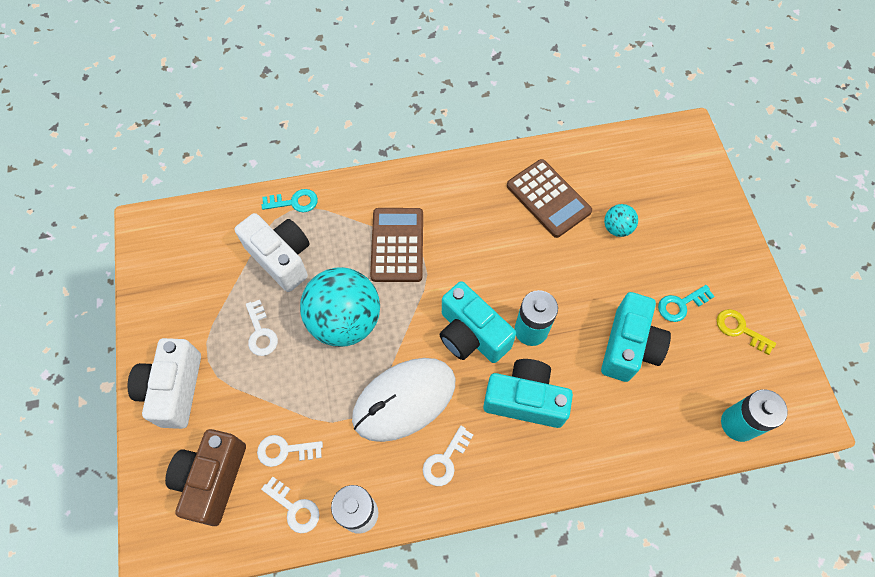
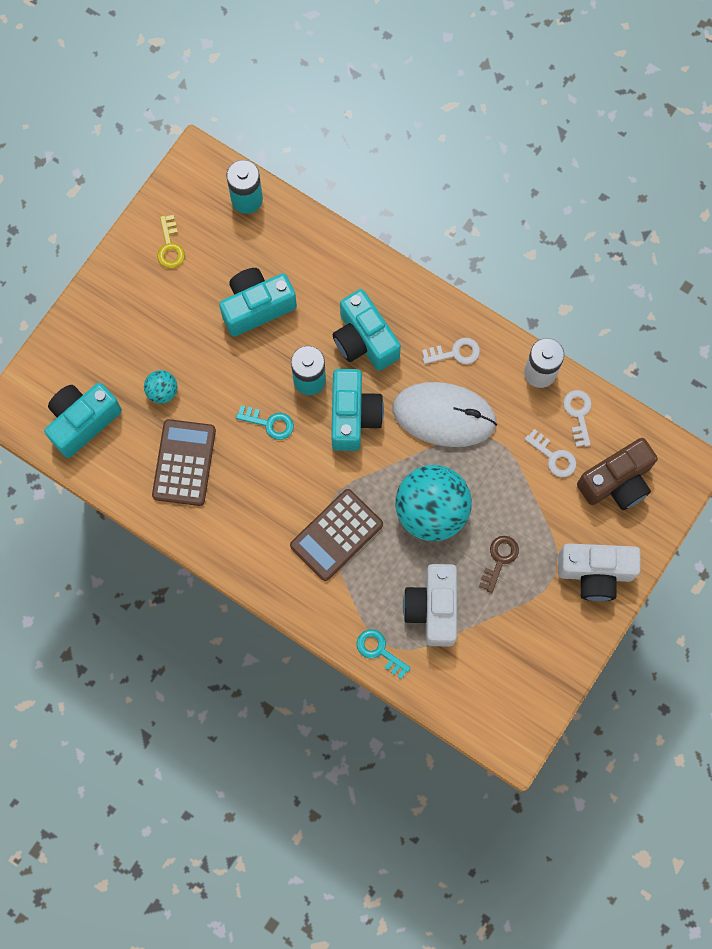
camera: 135 degrees left, 10 degrees up
white camera [127,338,201,429] -> white camera turned 45 degrees clockwise [558,543,641,601]
white key [246,300,278,356] -> brown key [479,536,519,593]
turquoise key [658,285,715,322] -> turquoise key moved to [236,405,294,440]
none -> turquoise camera [44,383,122,458]

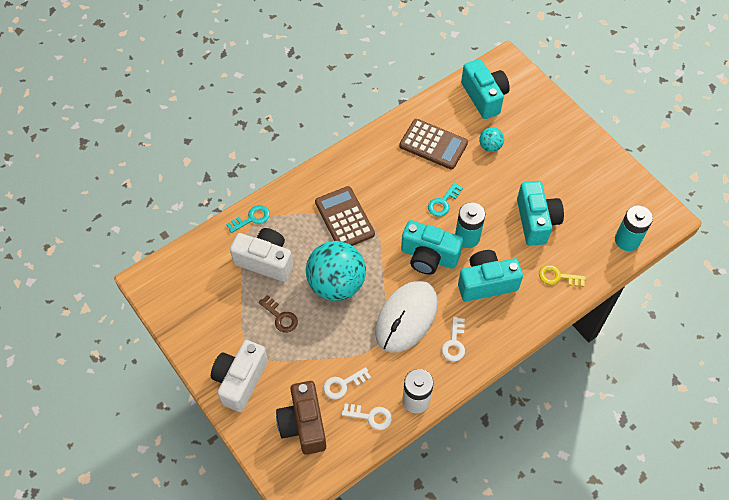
camera: 110 degrees right, 15 degrees down
yellow key [157,215,185,268] -> yellow key moved to [539,265,586,287]

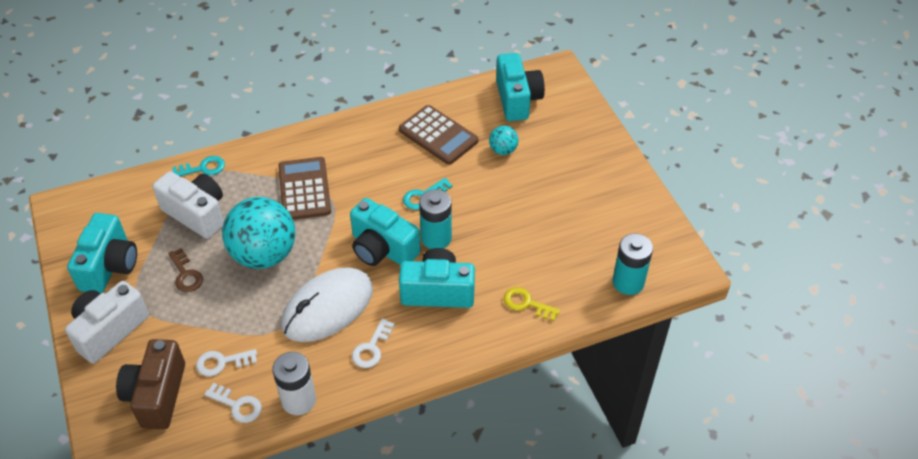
camera: 15 degrees right, 10 degrees down
turquoise camera [517,181,564,246] -> turquoise camera moved to [67,213,137,294]

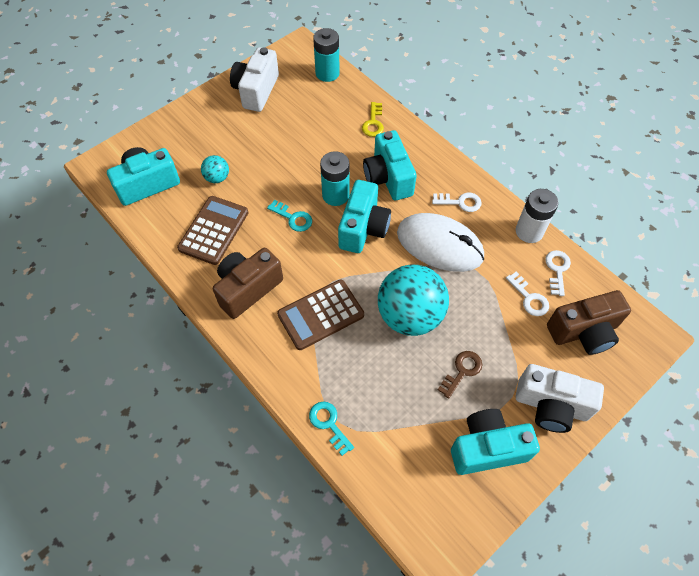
camera: 110 degrees left, 10 degrees up
white camera [153,171,224,239] -> white camera moved to [230,47,279,112]
none -> brown camera [213,248,283,319]

